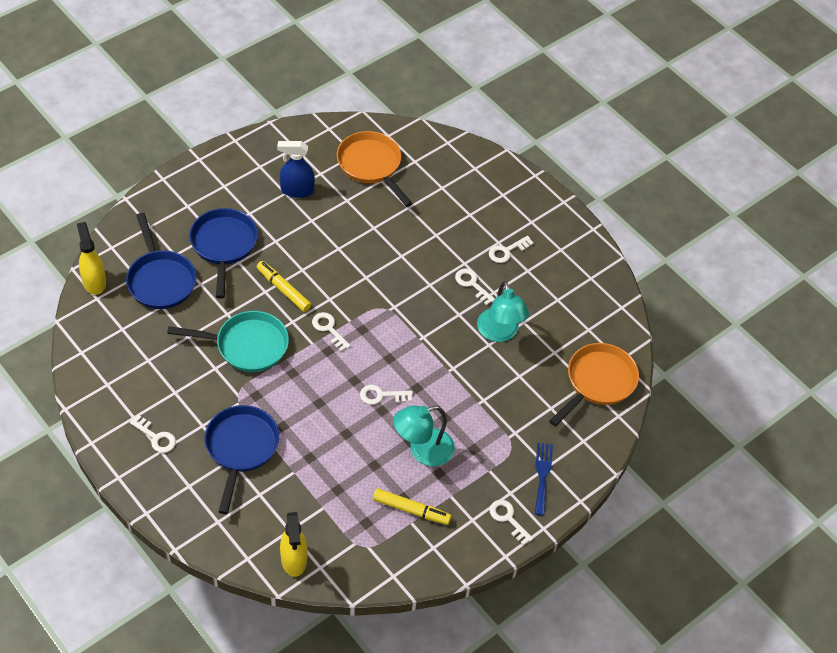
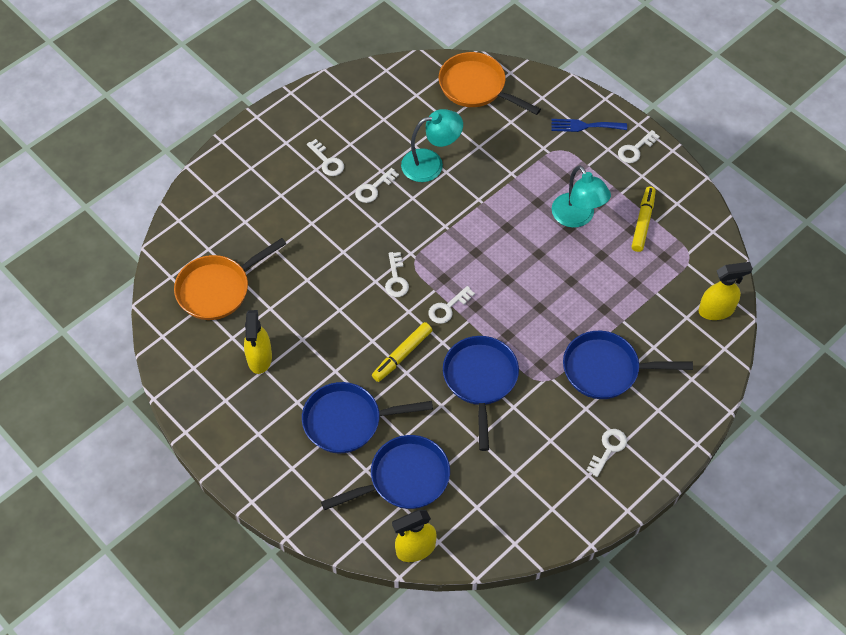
camera: 90 degrees left, 5 degrees up
turquoise pan [167,311,289,372] -> blue pan [443,336,519,451]
blue spray bottle [277,141,315,198] -> yellow spray bottle [244,310,272,374]
white key [360,385,413,405] -> white key moved to [385,252,409,297]

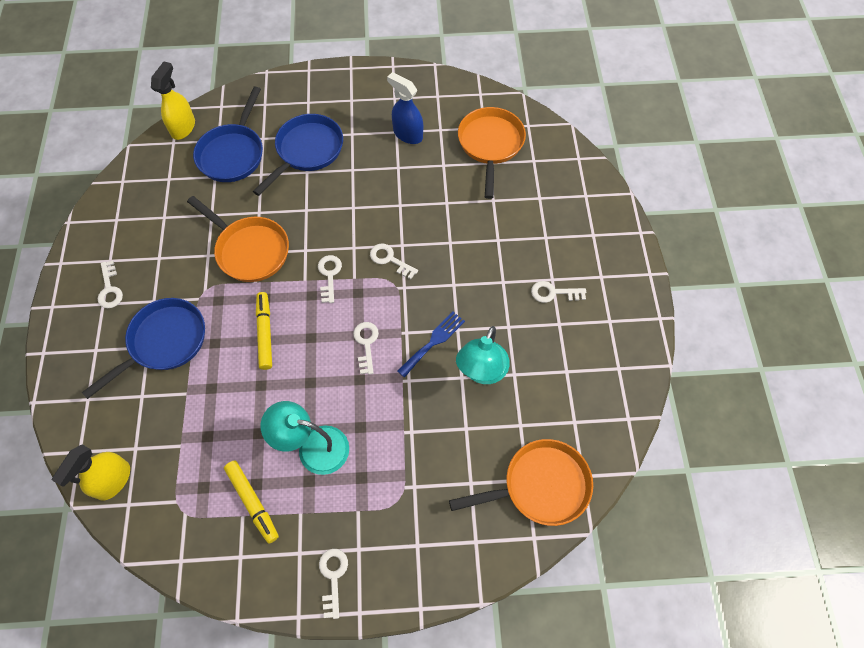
camera: 130 degrees right, 5 degrees up
yellow spray bottle [244,310,272,374] -> blue spray bottle [387,72,423,144]
white key [355,168,399,203] -> white key moved to [353,322,379,374]
yellow marker [372,322,432,382] -> yellow marker moved to [256,292,272,370]
blue pan [443,336,519,451] -> orange pan [187,196,289,282]
blue fork [551,119,627,132] -> blue fork moved to [397,312,465,378]

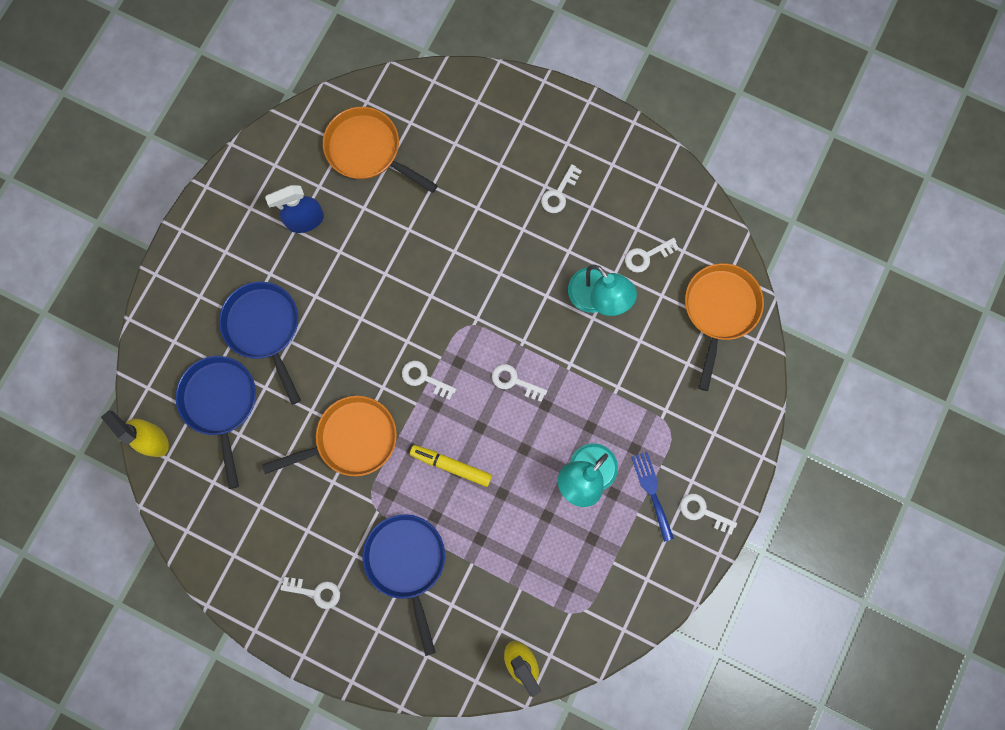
camera: 60 degrees left, 15 degrees up
blue pan [193,87,263,182] -> blue pan turned 150 degrees counterclockwise [175,356,256,489]
yellow marker [224,460,279,544] -> none
white key [370,243,418,279] -> white key moved to [625,238,679,273]
blue fork [397,312,465,378] -> blue fork moved to [631,452,674,542]

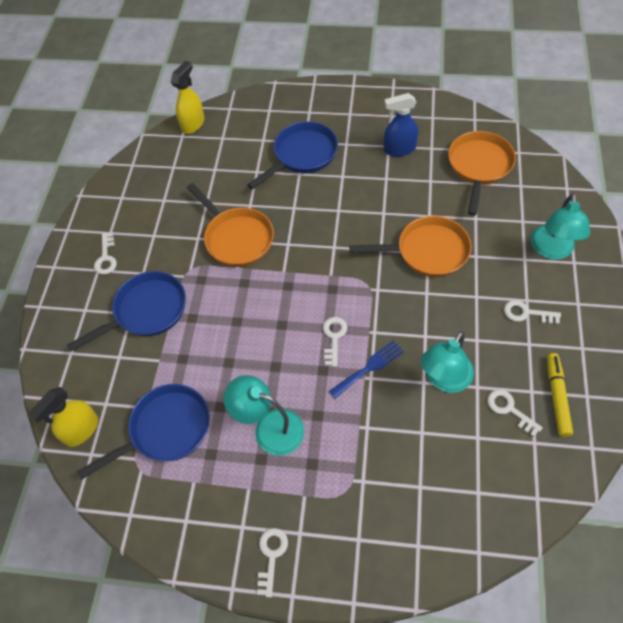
camera: 75 degrees right, 20 degrees down
blue pan [175,356,256,489] -> blue pan moved to [77,384,210,480]
blue spray bottle [265,185,324,233] -> blue spray bottle turned 60 degrees counterclockwise [384,93,418,157]
white key [402,361,456,400] -> none
yellow marker [410,445,492,487] -> yellow marker moved to [547,353,573,437]
blue fork [631,452,674,542] -> blue fork moved to [329,341,404,399]
orange pan [685,263,764,391] -> orange pan moved to [349,216,472,277]
none -> turquoise lamp [530,193,590,260]

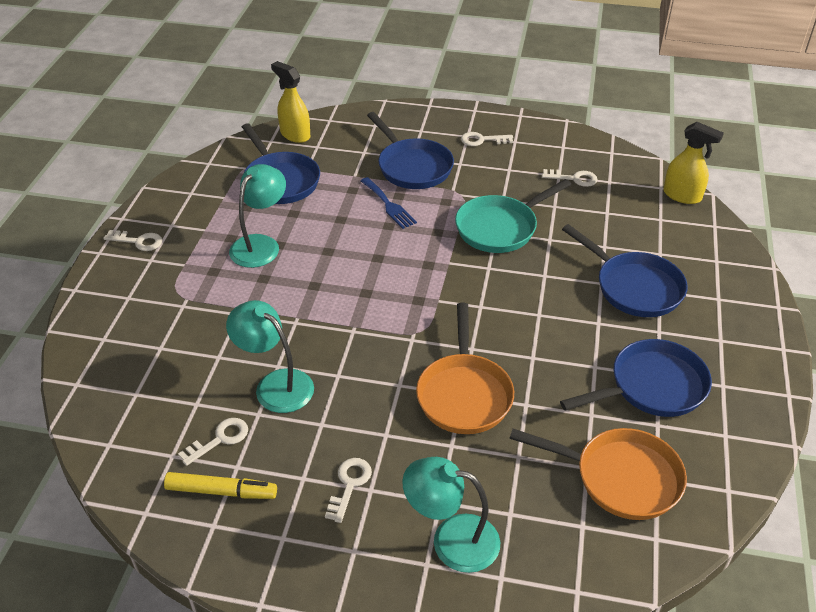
camera: 90 degrees right, 15 degrees down
orange pan [187,183,274,267] -> turquoise pan [455,179,571,253]
white key [323,317,347,367] -> white key moved to [542,169,598,187]
blue fork [329,341,404,399] -> blue fork moved to [361,177,417,229]
blue spray bottle [384,93,418,157] -> blue pan [560,339,712,417]

